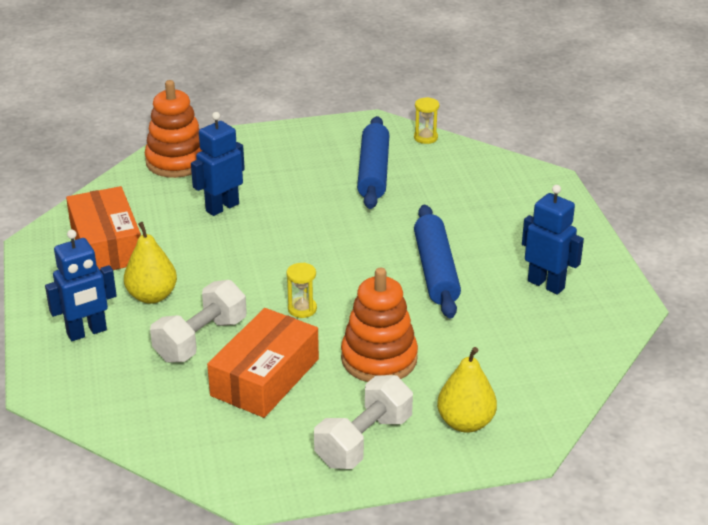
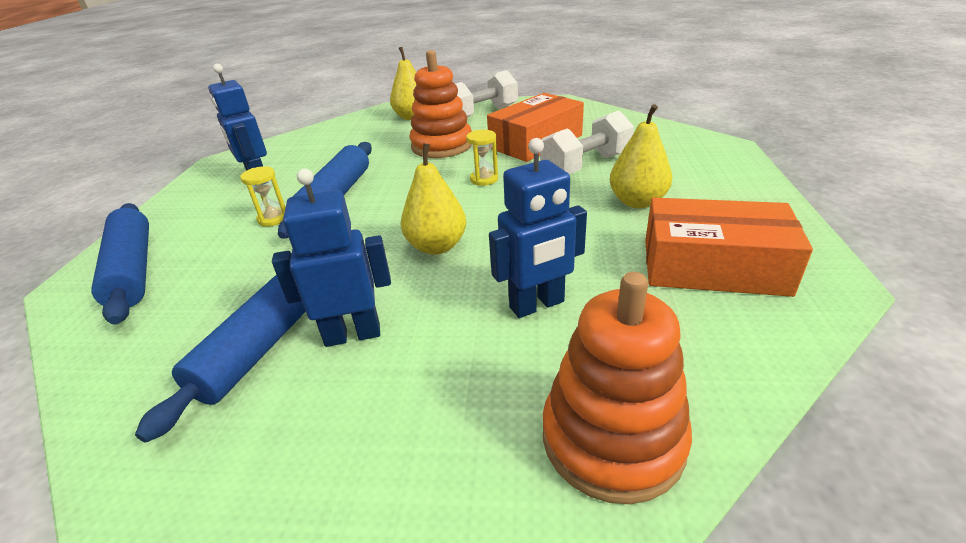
camera: 160 degrees left, 0 degrees up
blue robot [45,229,117,341] -> blue robot moved to [272,169,391,347]
orange box [66,186,141,270] -> orange box turned 75 degrees counterclockwise [645,198,813,297]
yellow hourglass [414,97,439,144] -> yellow hourglass moved to [240,166,285,227]
none -> blue rolling pin [91,203,149,325]
none -> yellow pear [401,143,466,255]

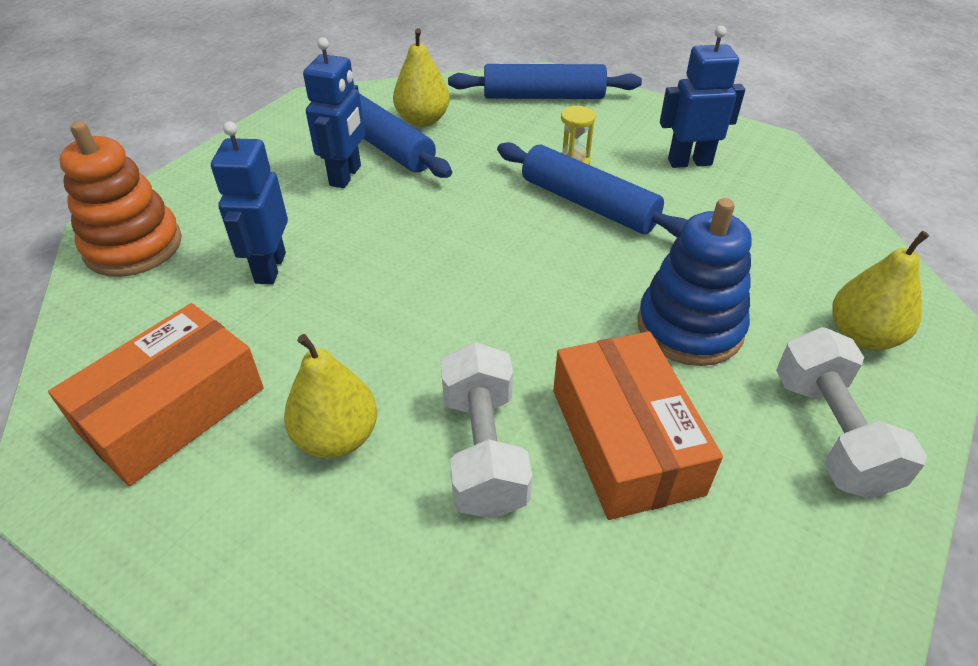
camera: 115 degrees right, 10 degrees up
yellow pear [401,143,466,255] -> yellow pear moved to [393,28,450,127]
orange stacking toy [409,50,472,158] -> blue stacking toy [638,198,752,366]
yellow hourglass [466,130,498,186] -> none

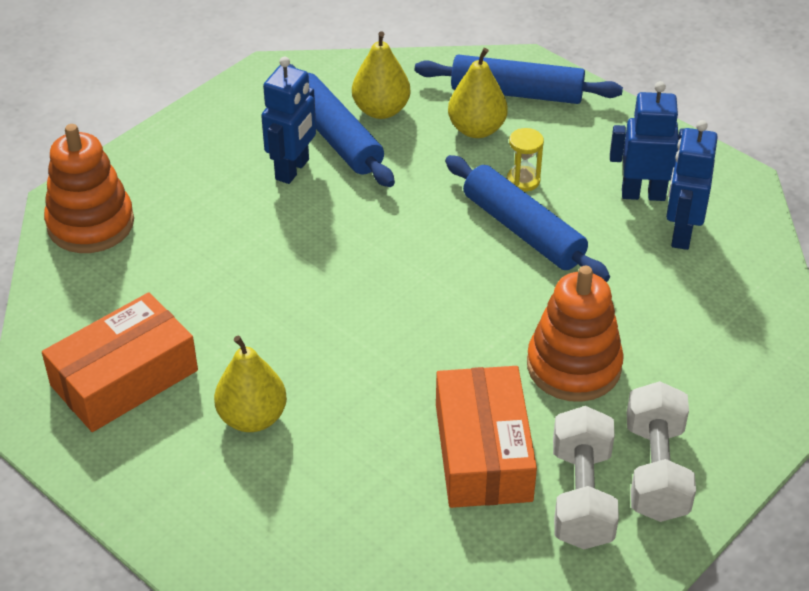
camera: 10 degrees right, 0 degrees up
blue robot [211,121,288,284] -> blue robot moved to [666,120,718,250]
white dumbbell [441,342,532,519] -> white dumbbell moved to [553,406,619,549]
blue stacking toy [638,198,752,366] -> orange stacking toy [527,266,624,402]
yellow pear [832,231,929,351] -> yellow pear moved to [448,48,508,138]

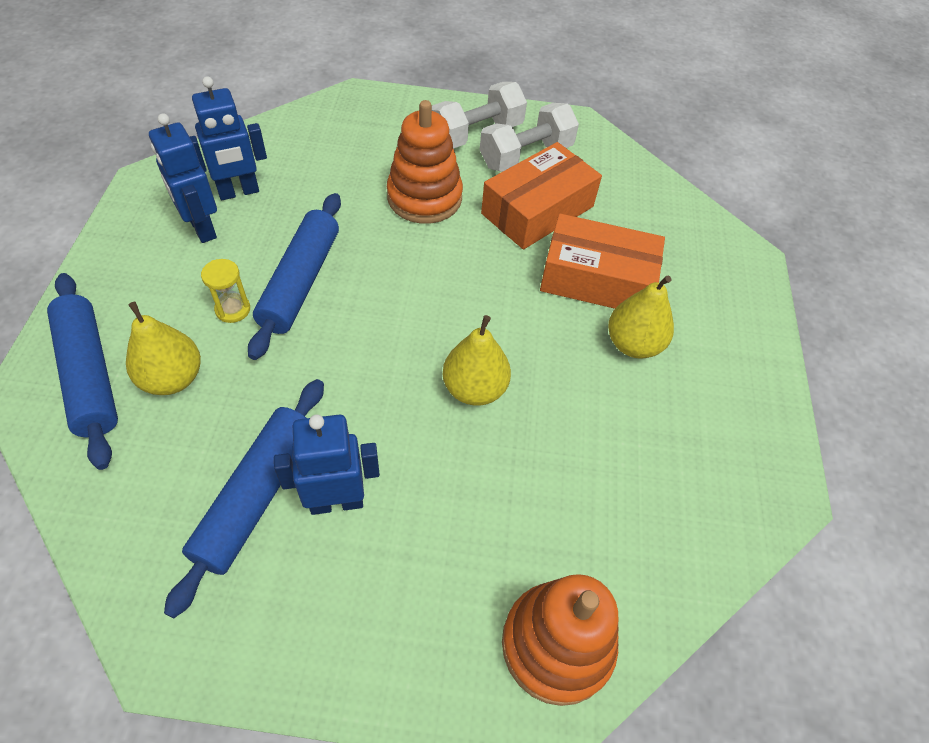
camera: 130 degrees left, 10 degrees up
orange box [42,292,198,432] -> orange box moved to [540,214,665,309]
yellow pear [352,31,411,119] -> yellow pear moved to [443,315,511,405]

